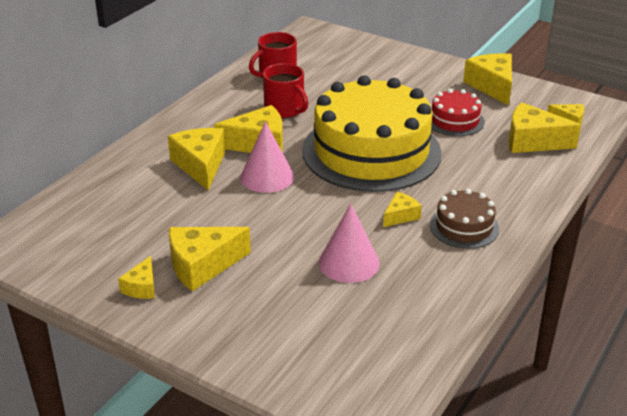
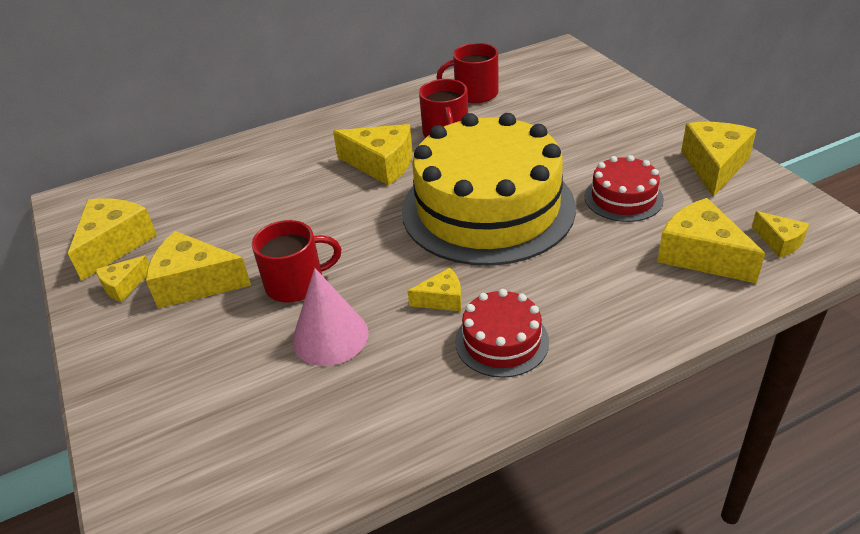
camera: 35 degrees right, 5 degrees up
yellow cheese [168,128,225,190] -> yellow cheese moved to [68,198,157,281]
pink cone [240,121,294,193] -> none
brown cake [430,189,499,249] -> red cake [455,289,549,378]
none -> red mug [252,220,341,303]

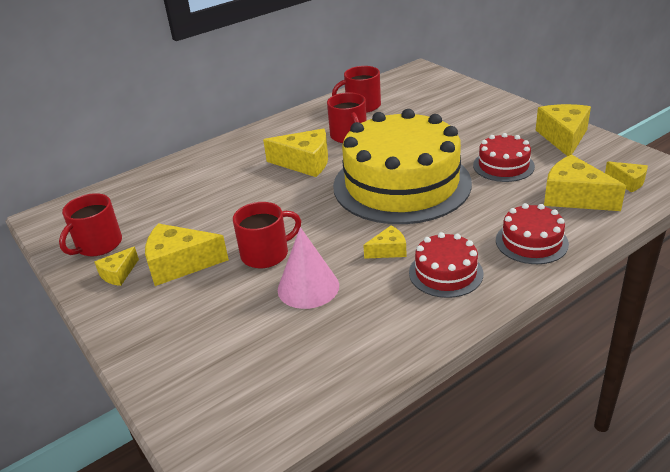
camera: 10 degrees left, 5 degrees down
yellow cheese [68,198,157,281] -> red mug [59,193,122,256]
none -> red cake [496,203,569,264]

